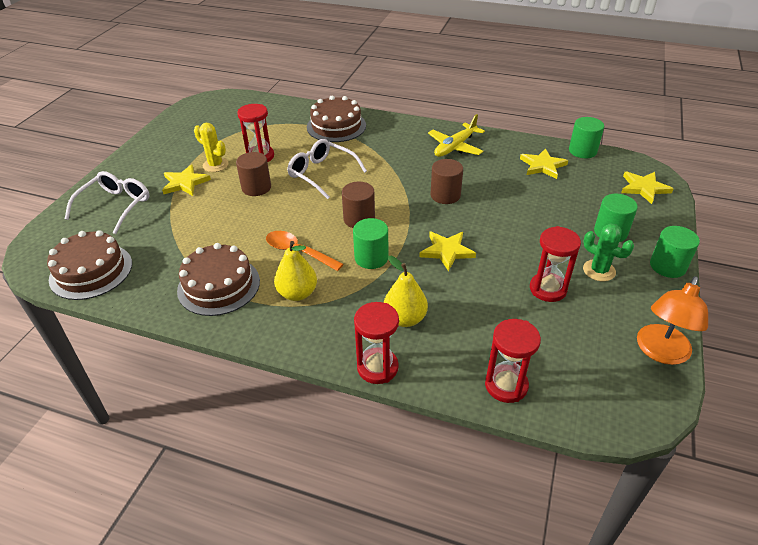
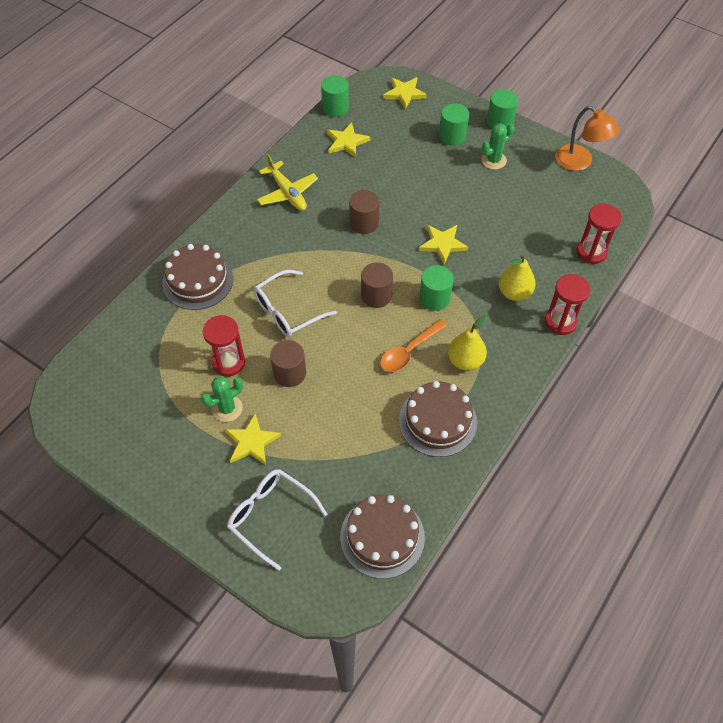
camera: 75 degrees left, 15 degrees up
yellow cactus [194,123,228,172] -> green cactus [201,376,243,422]
red hourglass [530,226,581,302] -> none

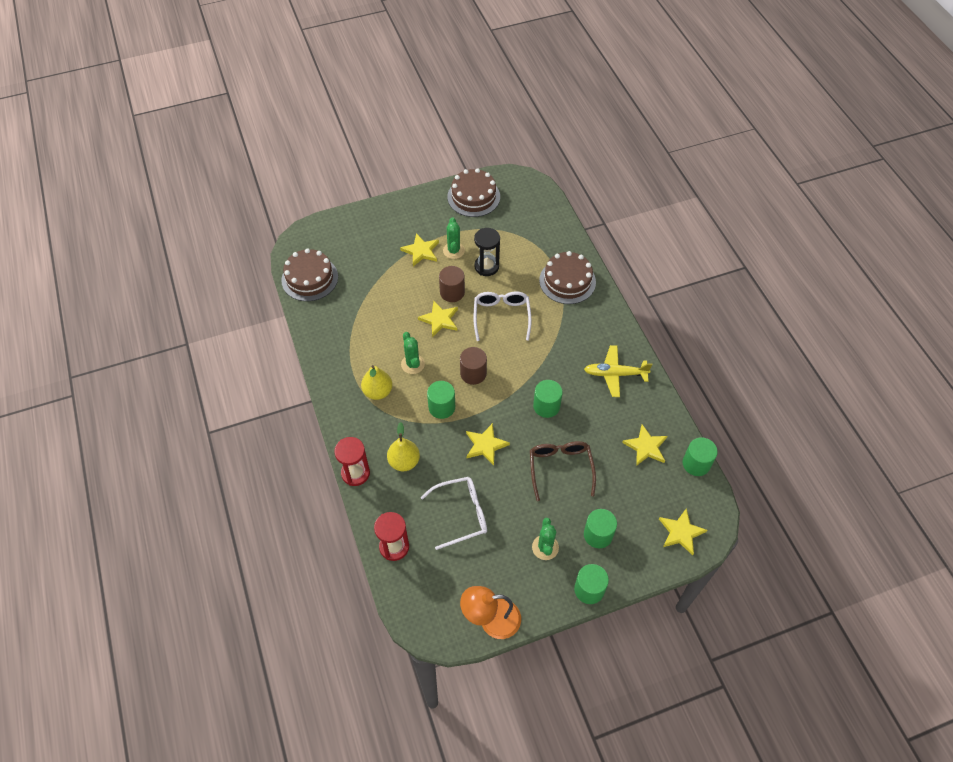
camera: 125 degrees right, 0 degrees up
red hourglass [203,315,245,376] -> black hourglass [474,228,500,276]
white glasses [227,469,328,571] -> white glasses moved to [420,477,487,550]
brown cylinder [349,190,379,234] -> green cylinder [533,380,563,418]
orange spoon [380,319,447,372] -> green cactus [401,332,425,374]
brown cake [399,381,477,457] -> brown cake moved to [447,168,500,217]
none -> yellow star [418,301,458,337]
none -> brown glasses [530,441,596,501]

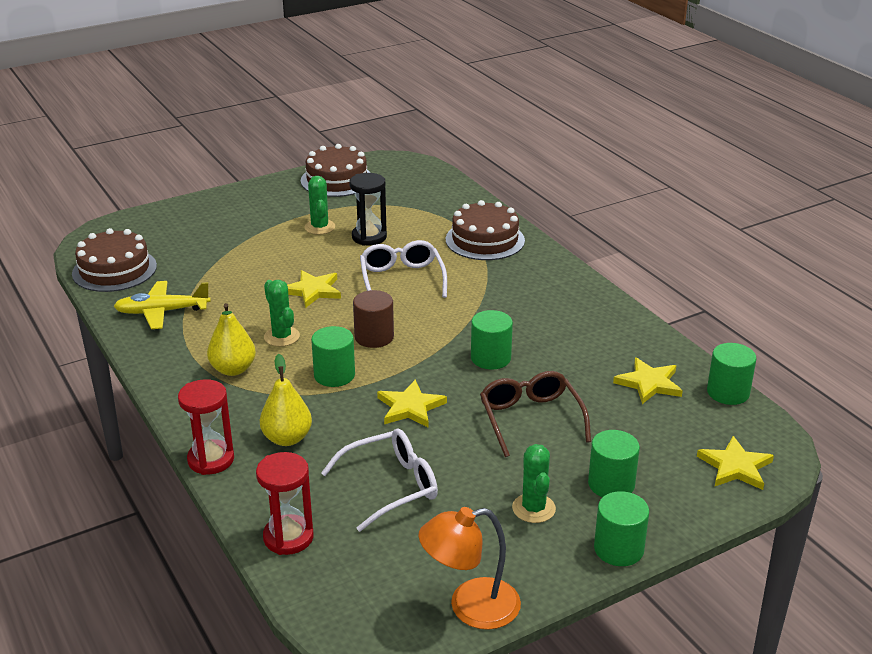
camera: 10 degrees left, 25 degrees down
yellow star [400,233,439,266] -> none
brown cylinder [439,266,465,302] -> none
yellow plane [584,345,652,397] -> yellow plane moved to [113,281,211,329]

